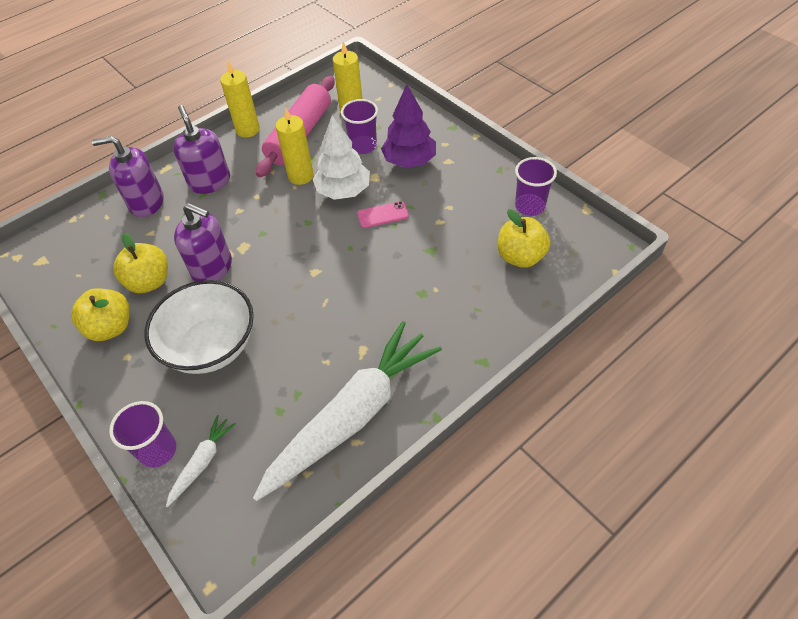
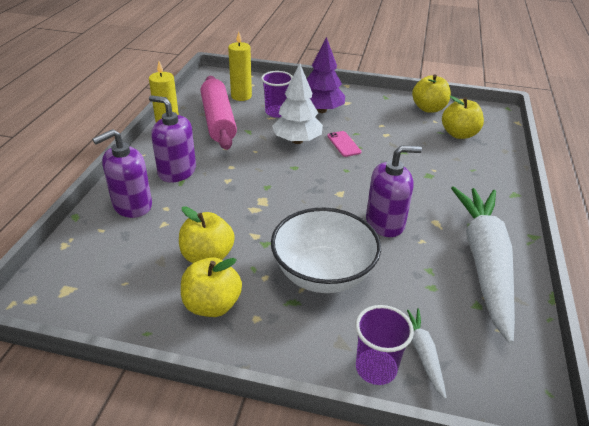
camera: 40 degrees left, 15 degrees down
purple soap dispenser [174,203,232,282] -> purple soap dispenser moved to [366,145,422,237]
yellow candle [276,108,314,185] -> none
pink phone [357,201,409,228] -> pink phone turned 60 degrees counterclockwise [327,131,361,157]
purple cup [515,157,557,216] -> yellow apple [412,74,451,113]

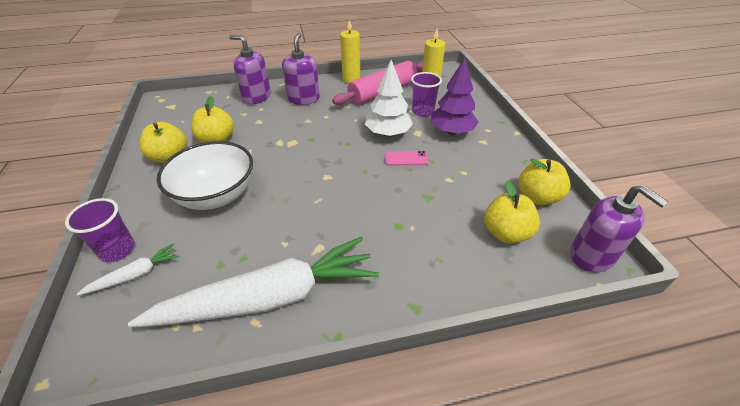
camera: 65 degrees right, 5 degrees up
pink phone [327,131,361,157] -> pink phone turned 45 degrees clockwise [385,151,429,166]
purple soap dispenser [366,145,422,237] -> purple soap dispenser moved to [570,185,668,272]

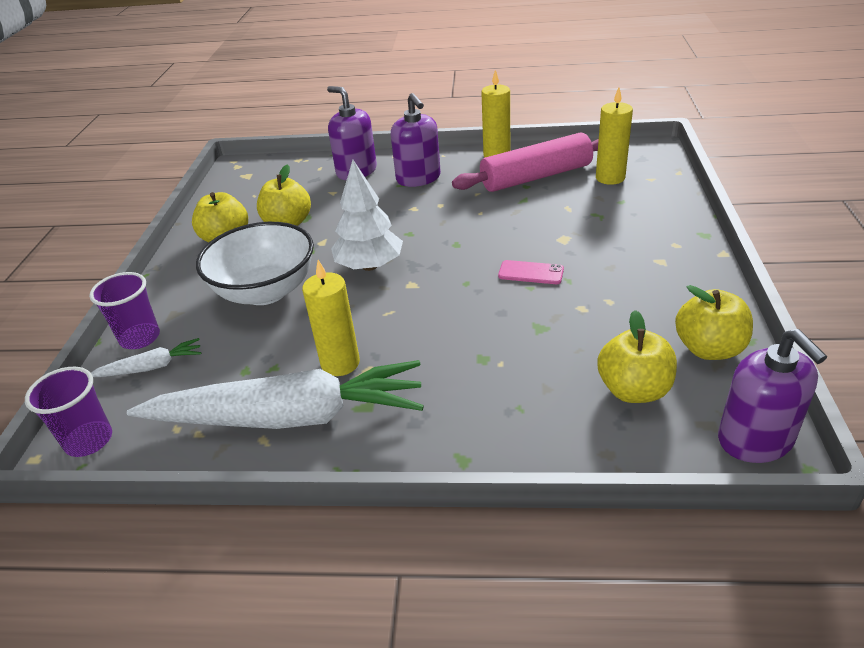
camera: 20 degrees right, 5 degrees down
purple soap dispenser [282,33,320,105] -> purple soap dispenser turned 135 degrees clockwise [391,93,441,187]
white tree [365,60,413,137] -> white tree moved to [331,160,403,271]
purple cup [411,72,442,117] -> purple cup moved to [25,367,112,457]
purple tree [431,58,479,135] -> none
none -> yellow candle [302,260,360,376]

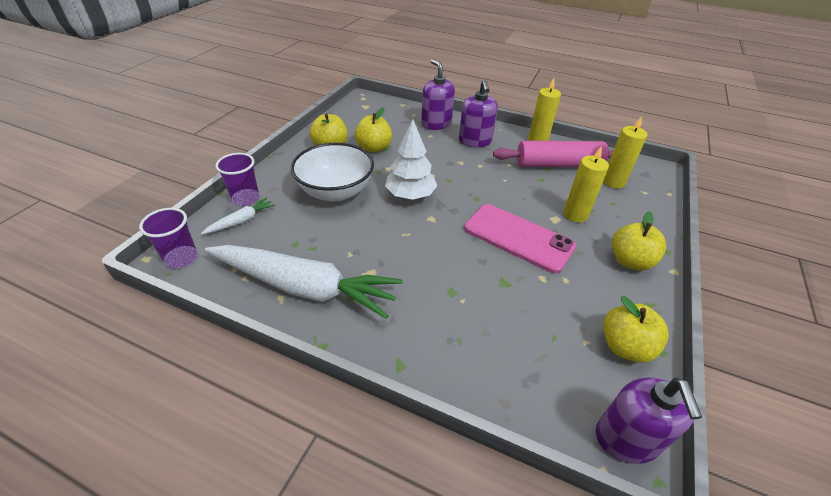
camera: 15 degrees right, 5 degrees up
white carrot [91,338,202,377] -> white carrot turned 45 degrees counterclockwise [201,197,275,235]
yellow candle [302,260,360,376] -> yellow candle moved to [563,146,609,222]
pink phone [498,260,564,284] -> pink phone [464,204,576,273], size x2.21
yellow apple [597,310,677,403] -> yellow apple moved to [612,211,666,270]

